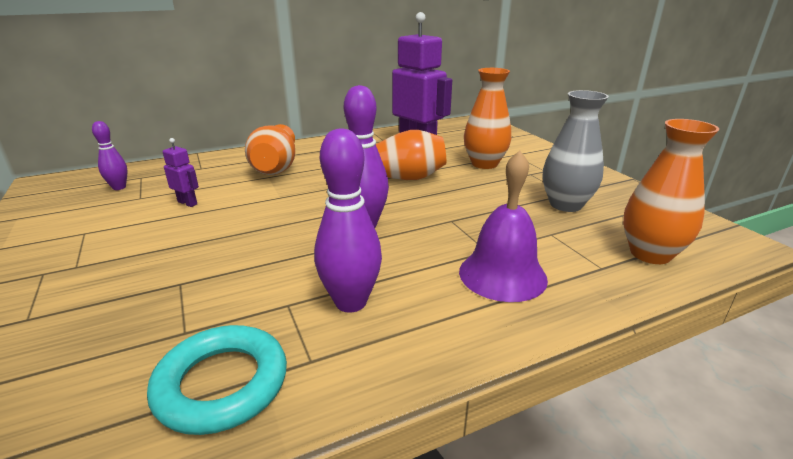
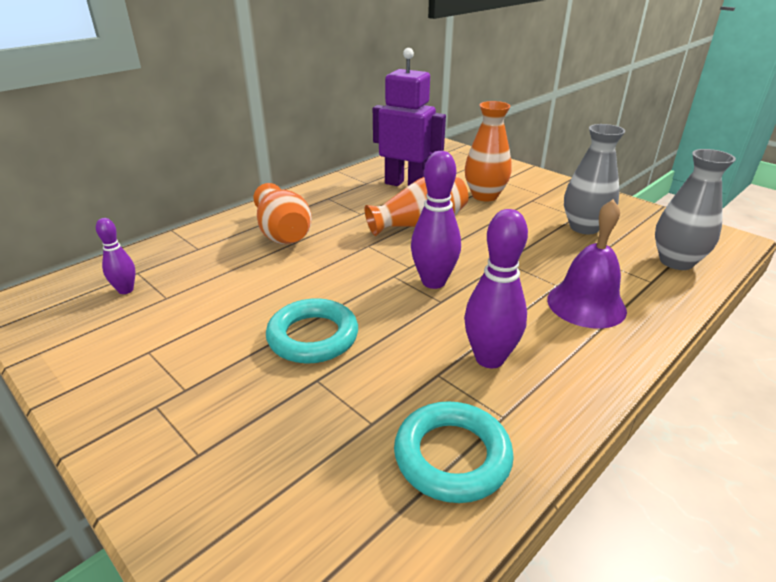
camera: 20 degrees left, 5 degrees up
purple robot [163,138,199,207] -> none
orange vase [623,119,719,264] -> grey vase [655,149,736,270]
none -> turquoise ring [266,298,358,363]

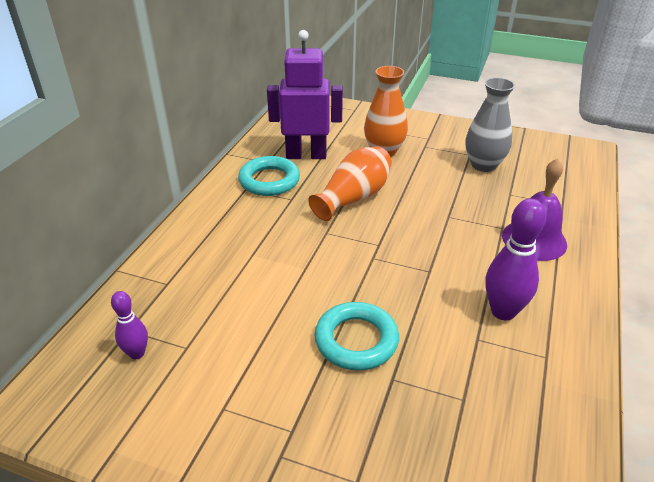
camera: 25 degrees left, 5 degrees up
orange vase [253,183,312,244] -> none
turquoise ring [394,401,514,503] -> turquoise ring moved to [238,156,300,196]
purple bowling pin [411,151,461,289] -> none
grey vase [655,149,736,270] -> none

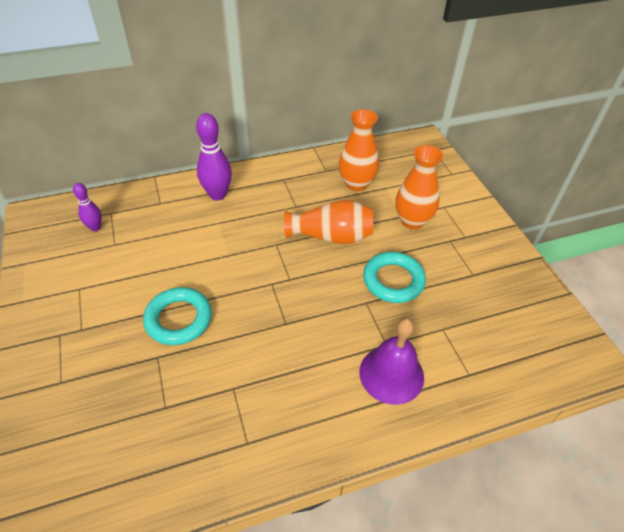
camera: 50 degrees right, 10 degrees up
turquoise ring [238,156,300,196] -> turquoise ring moved to [363,252,426,303]
purple robot [267,30,343,159] -> orange vase [339,109,379,191]
grey vase [466,77,515,172] -> none
purple bowling pin [485,198,546,320] -> purple bowling pin moved to [196,113,232,200]

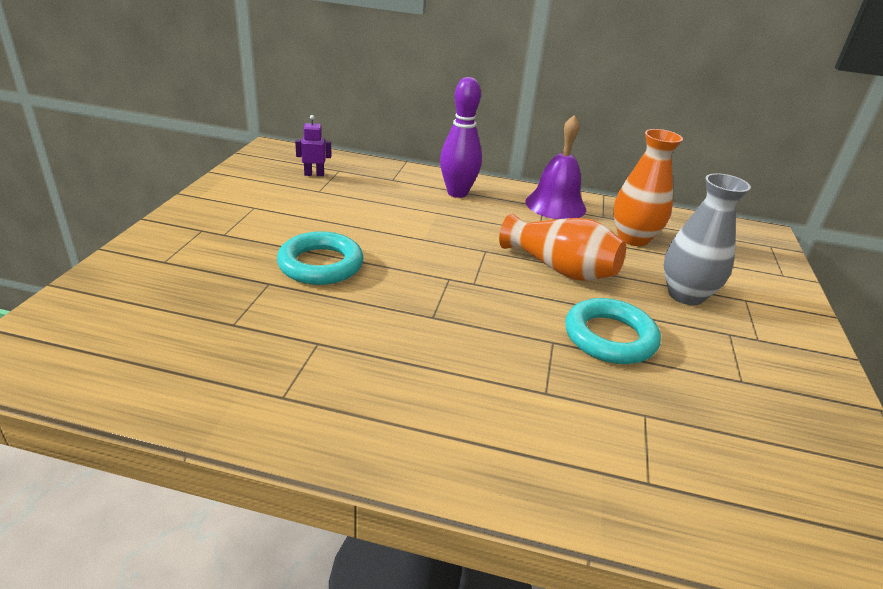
camera: 30 degrees right, 15 degrees down
purple bowling pin [73,183,102,231] -> purple robot [295,115,331,176]
purple bell [360,318,424,405] -> purple bell moved to [525,115,586,219]
orange vase [395,145,443,229] -> grey vase [664,173,751,305]

